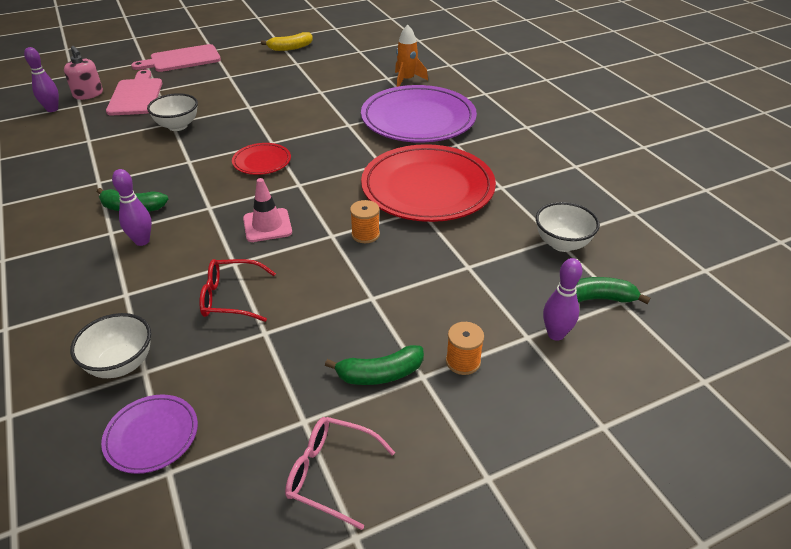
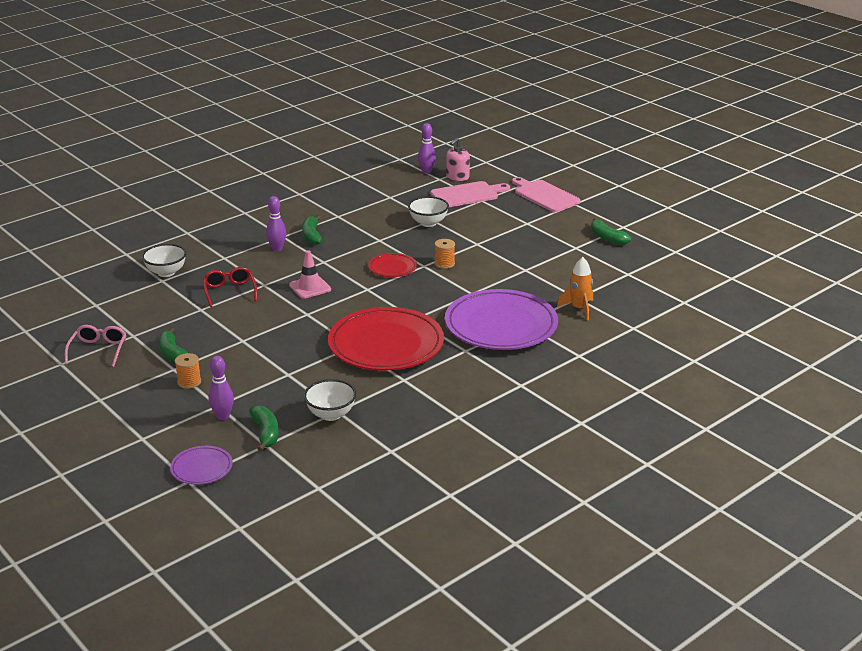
camera: 75 degrees right, 10 degrees down
purple plate [101,395,198,474] -> purple plate moved to [170,446,233,485]
yellow banana [261,32,313,51] -> green banana [591,218,631,245]
orange spool [350,200,380,243] -> orange spool moved to [435,239,455,269]

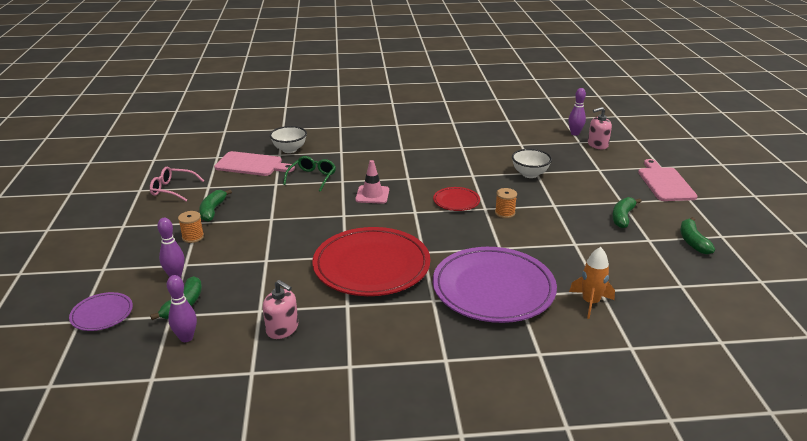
camera: 35 degrees right, 0 degrees up
pink glasses [65,325,126,367] -> pink glasses turned 120 degrees counterclockwise [150,166,204,201]
red glasses [203,267,257,307] -> green glasses [283,156,336,192]
purple bowling pin [266,196,286,251] -> purple bowling pin moved to [167,275,197,342]
green banana [302,215,322,245] -> green banana moved to [612,197,642,228]
white bowl [304,379,356,421] -> none
pink cutting board [430,181,510,207] -> pink cutting board moved to [214,151,295,176]
none -> pink soap dispenser [263,280,298,339]

